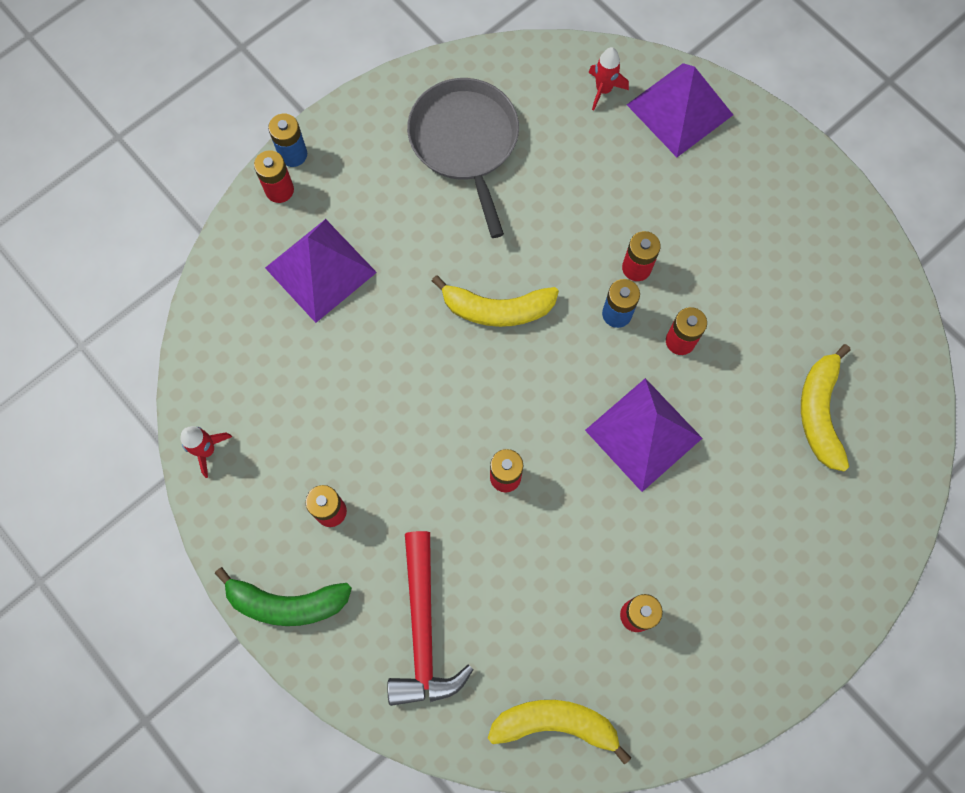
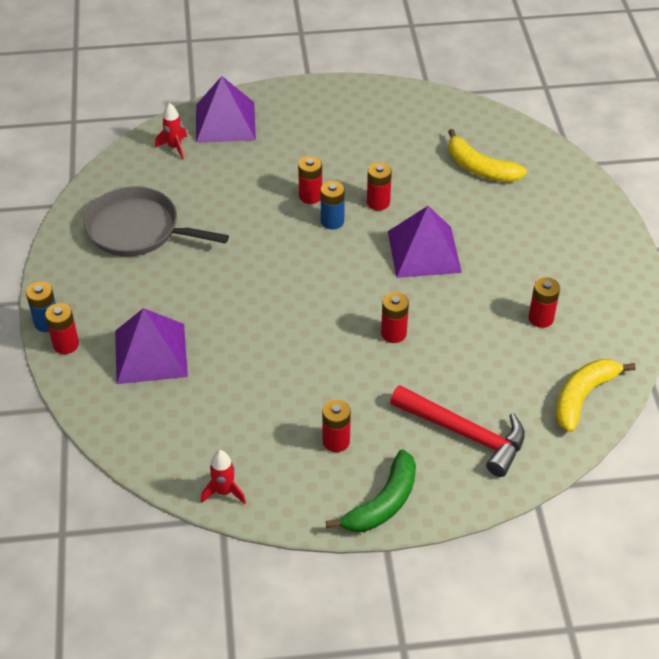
camera: 55 degrees left, 25 degrees down
yellow banana [432,275,559,327] -> none

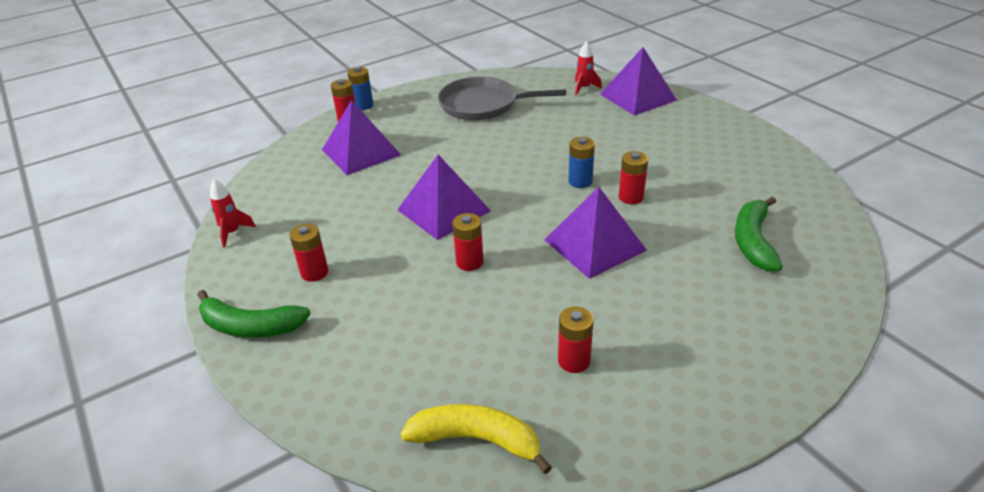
camera: 65 degrees right, 10 degrees down
grey pan [84,186,229,257] -> grey pan turned 75 degrees counterclockwise [438,76,566,120]
red battery [298,156,322,204] -> none
red hammer [390,385,525,477] -> none
yellow banana [448,129,527,182] -> green banana [735,197,783,271]
none -> purple pyramid [398,155,491,240]

